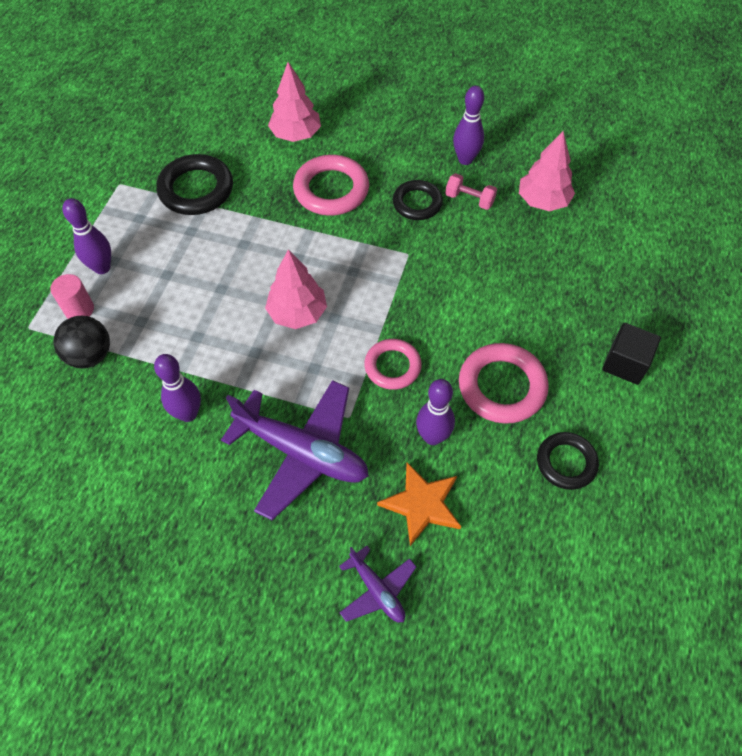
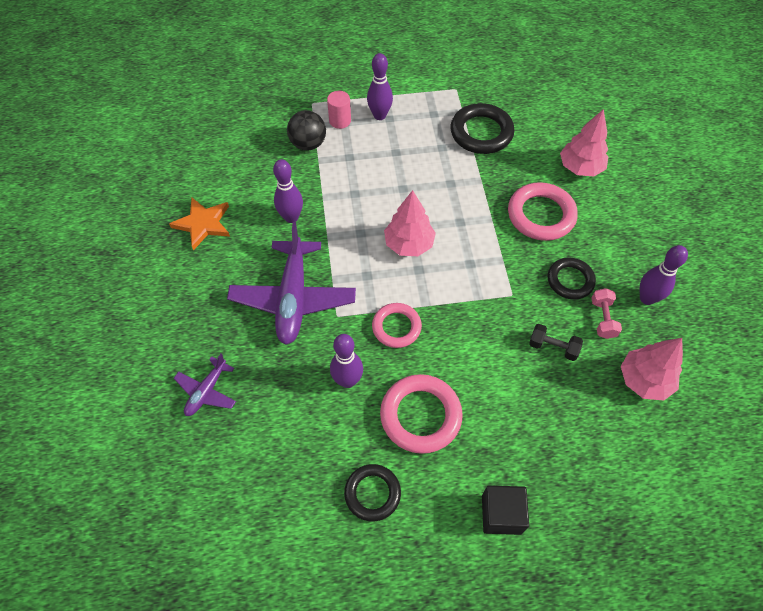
camera: 65 degrees right, 0 degrees up
orange star [377,462,461,546] -> orange star moved to [169,198,230,250]
none -> black dumbbell [529,324,583,361]

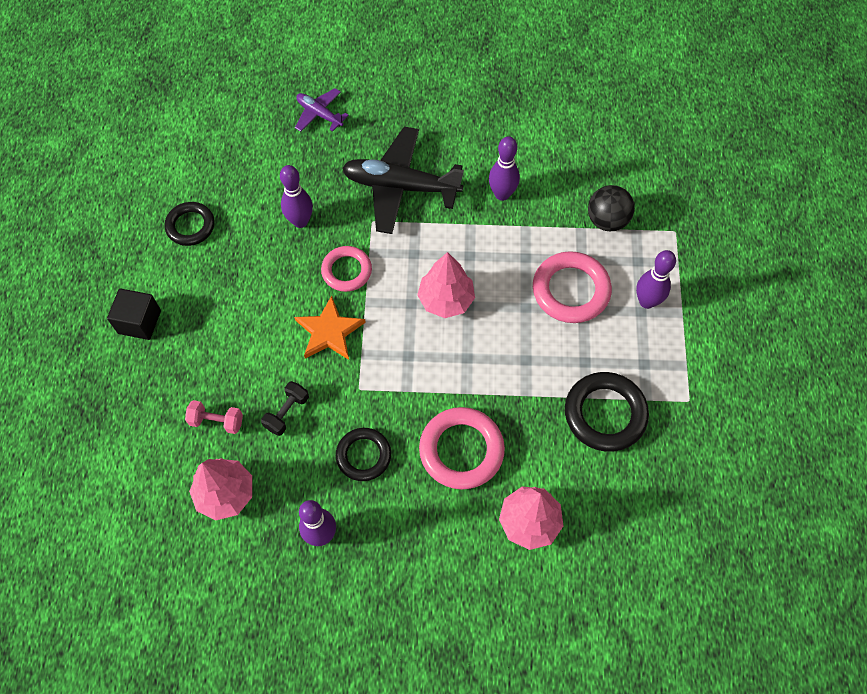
camera: 100 degrees right, 5 degrees up
orange star [169,198,230,250] -> orange star moved to [294,296,366,360]
purple plane [227,222,356,345] -> black plane [342,127,464,234]
pink cylinder [327,91,351,129] -> none
pink ring [380,374,463,454] -> pink ring moved to [533,251,612,323]
pink dumbbell [591,288,622,339] -> pink dumbbell moved to [185,400,243,434]

